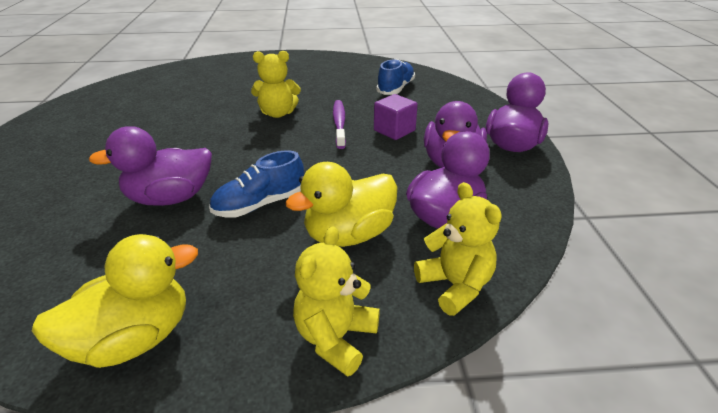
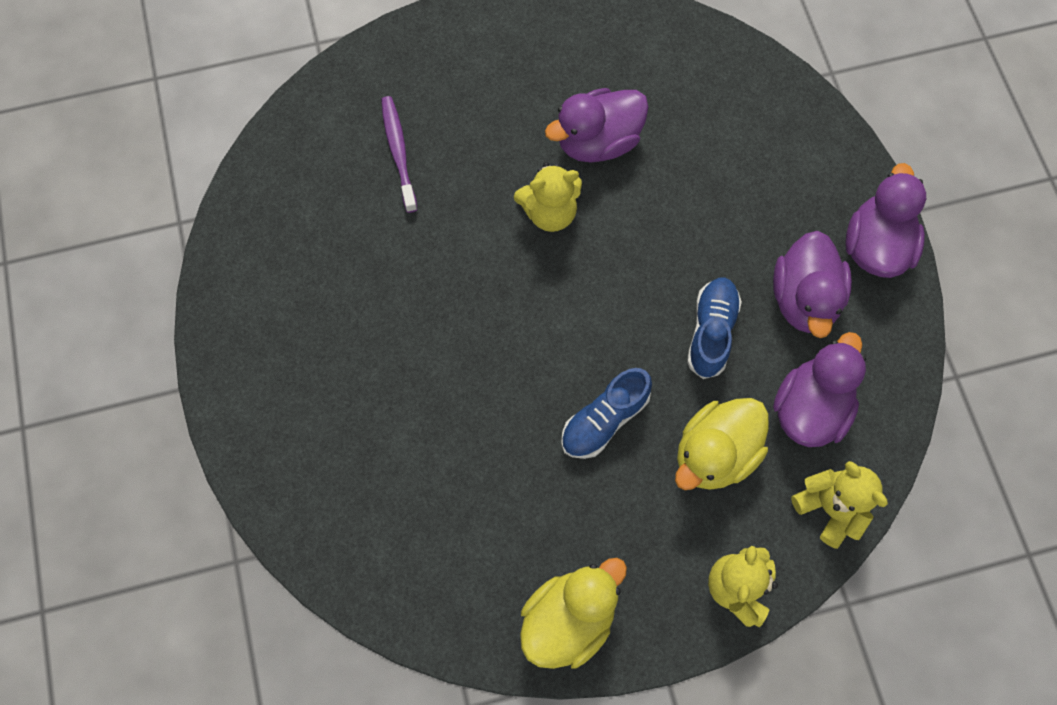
camera: 10 degrees left, 35 degrees up
purple duck [89,126,212,206] -> purple duck moved to [545,88,649,163]
purple toothbrush [333,100,346,149] -> purple toothbrush moved to [381,96,418,213]
purple cube [374,94,418,140] -> none
blue shoe [376,59,415,95] -> blue shoe moved to [687,278,742,379]

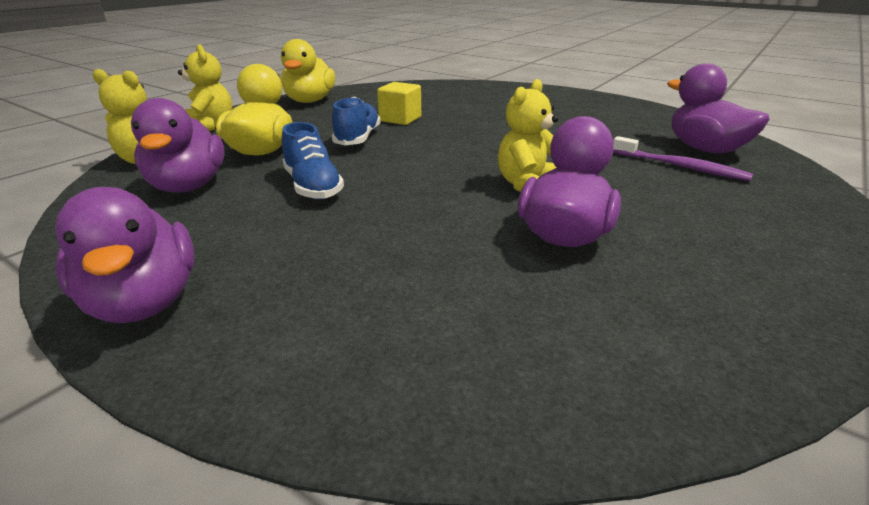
camera: 140 degrees right, 40 degrees down
purple duck [773,231,852,338] -> purple duck moved to [667,63,769,153]
none -> yellow cube [377,82,421,125]

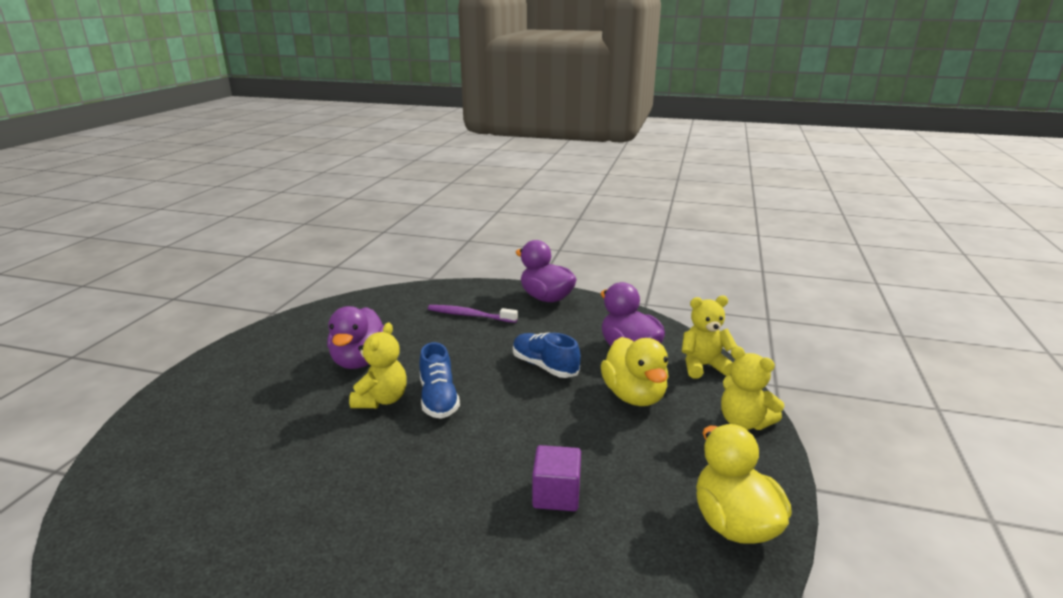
camera: 160 degrees right, 5 degrees down
blue shoe [332,97,381,145] -> blue shoe moved to [420,342,460,419]
yellow cube [377,82,421,125] -> purple cube [532,445,581,511]
purple toothbrush [613,136,753,181] -> purple toothbrush moved to [428,305,518,323]
purple duck [667,63,769,153] -> none

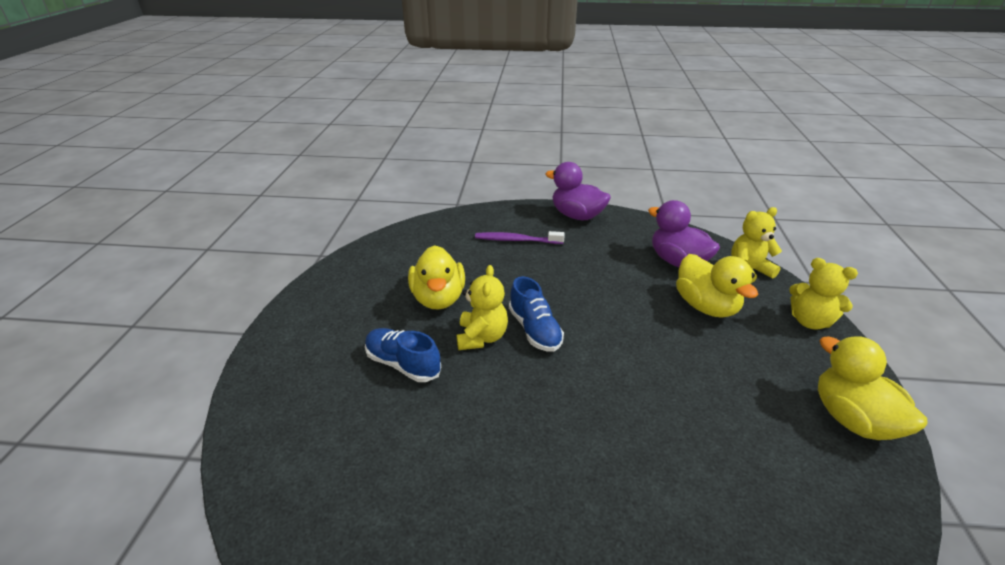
camera: 10 degrees left, 10 degrees up
purple duck [327,306,384,369] -> yellow duck [408,245,465,309]
blue shoe [513,332,580,378] -> blue shoe moved to [365,328,441,382]
purple cube [532,445,581,511] -> none

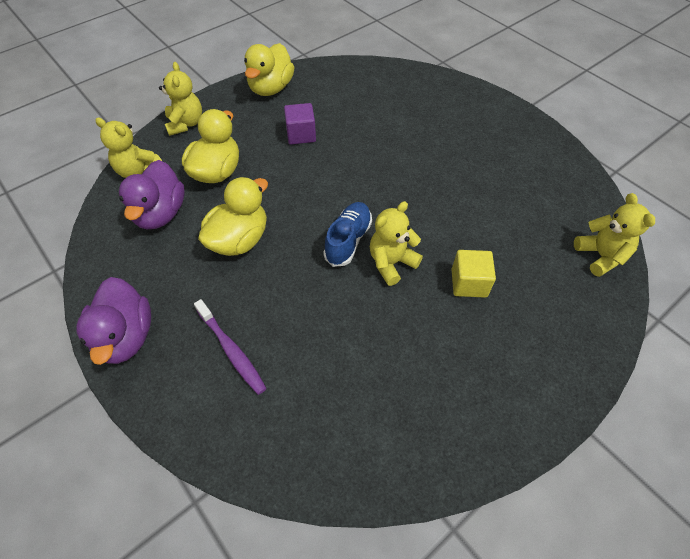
camera: 135 degrees left, 20 degrees up
blue shoe [365,328,441,382] -> yellow cube [452,250,496,298]
yellow duck [408,245,465,309] -> yellow duck moved to [198,177,268,256]
none -> purple cube [284,103,316,145]
none -> yellow teddy bear [574,193,655,277]

